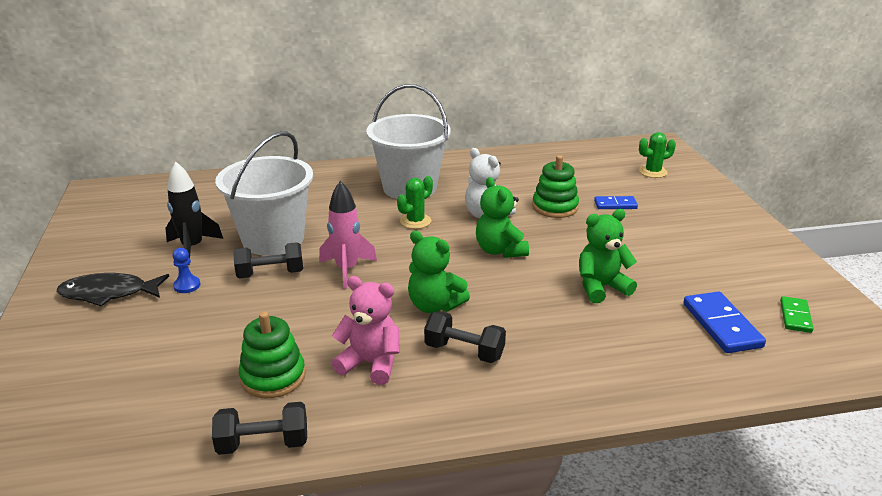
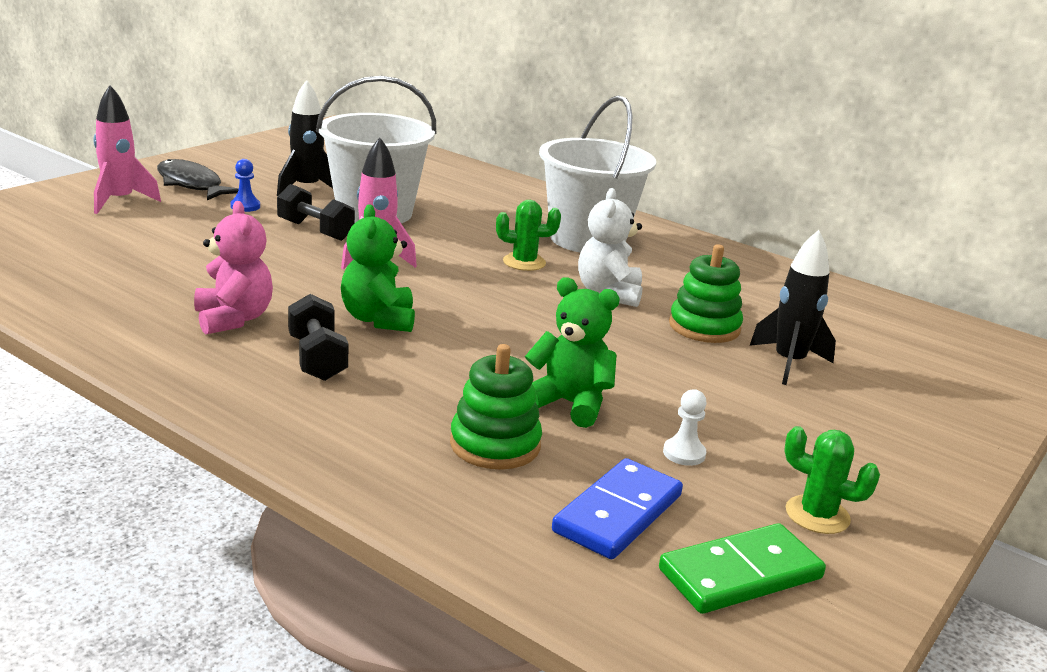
camera: 45 degrees right, 5 degrees down
black dumbbell [212,402,307,455] -> none
green stacking toy [239,312,306,398] -> green stacking toy moved to [450,344,542,470]
green teddy bear [476,177,529,258] -> none
blue domino [594,196,638,209] -> black rocket [750,230,836,385]
green cactus [639,132,676,178] -> green cactus moved to [784,426,880,534]
green domino [780,296,813,333] -> green domino [659,523,826,614], size x1.66
none -> pink rocket [94,85,161,214]
none -> white pawn [663,389,707,466]

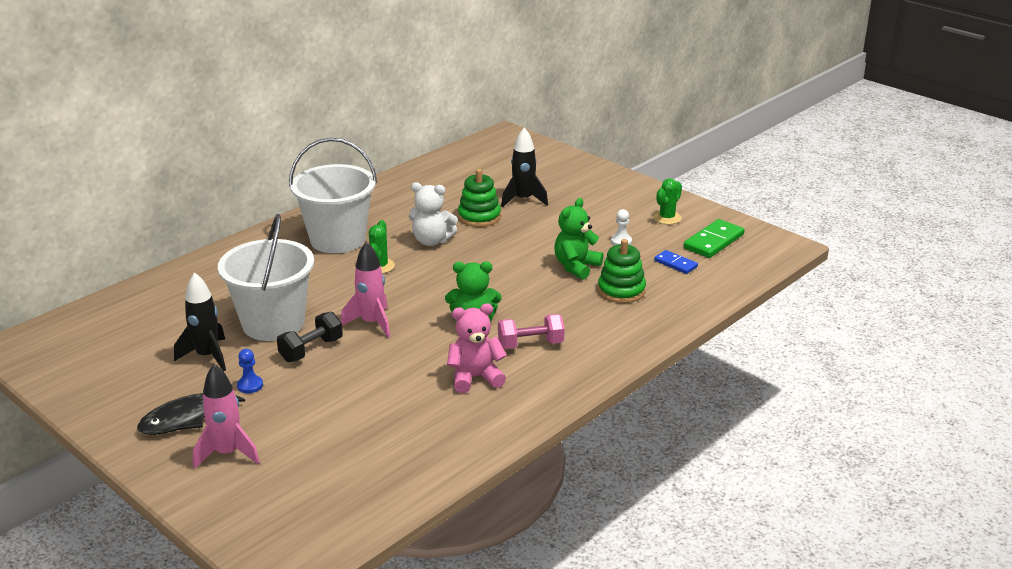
camera: 80 degrees left, 5 degrees up
black dumbbell [288,294,349,381] -> pink dumbbell [498,314,564,349]
blue domino [552,458,683,559] -> blue domino [654,250,698,274], size x0.60
green domino [659,523,826,614] -> green domino turned 60 degrees clockwise [683,219,744,258]

